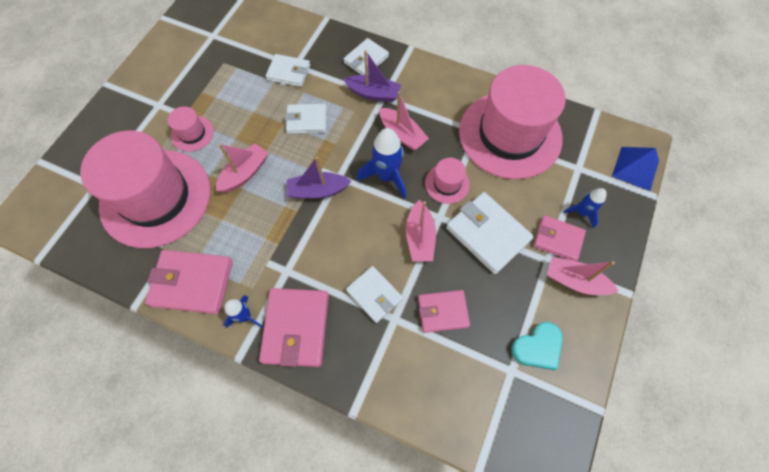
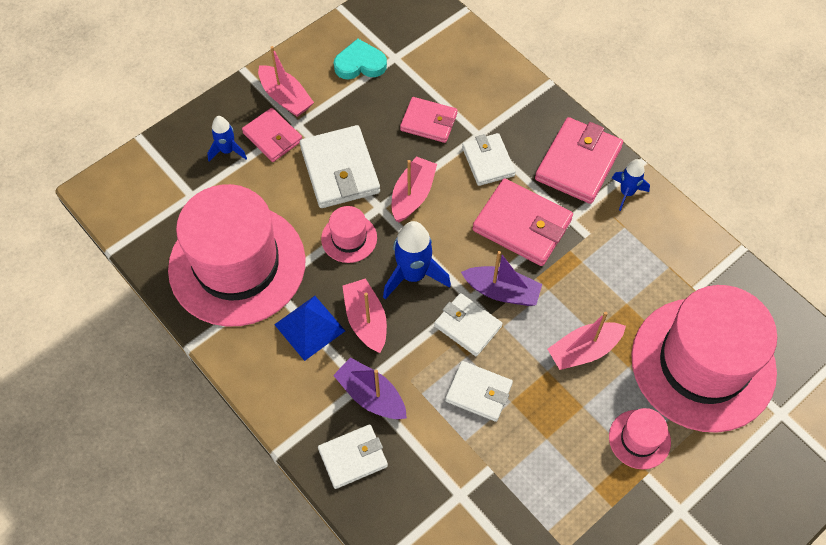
camera: 155 degrees left, 5 degrees down
pink wallet [145,250,233,314] -> pink wallet moved to [473,178,573,266]
white wallet [266,54,310,87] -> white wallet moved to [434,293,502,356]
blue pyramid [612,147,659,191] -> blue pyramid moved to [274,296,345,361]

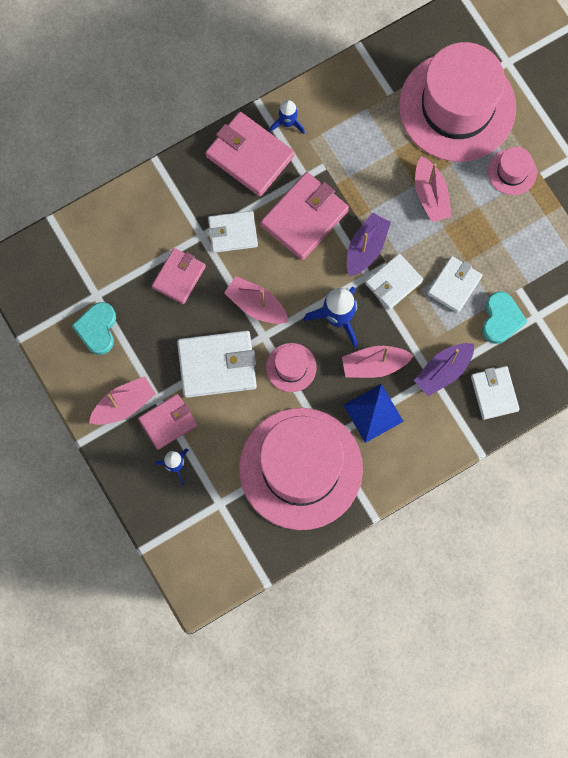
camera: 80 degrees left, 15 degrees up
none -> turquoise heart [482,292,527,344]

